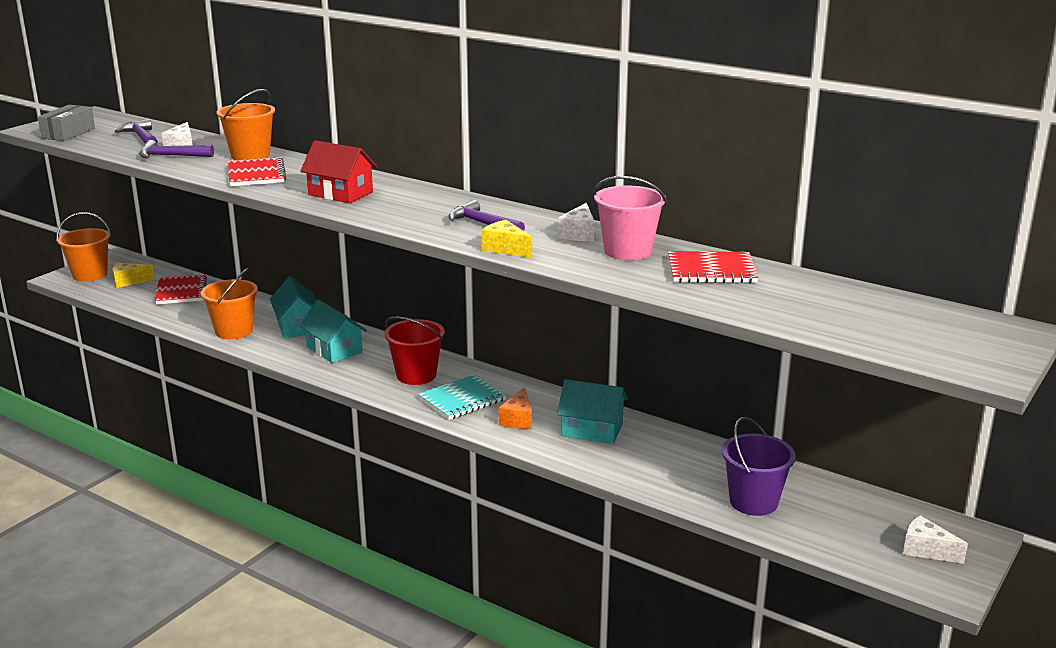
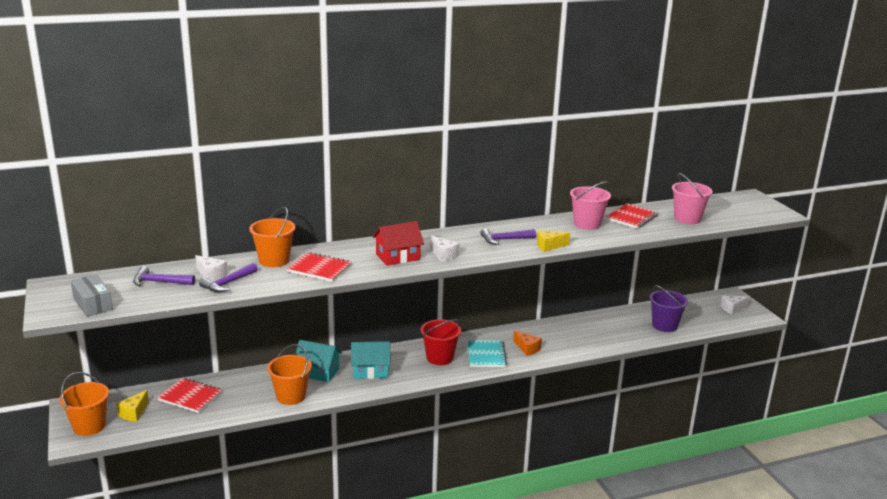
camera: 55 degrees left, 0 degrees up
turquoise house [557,379,628,444] -> none
white cheese [558,203,594,241] -> white cheese moved to [430,235,459,262]
none -> pink bucket [672,173,713,224]

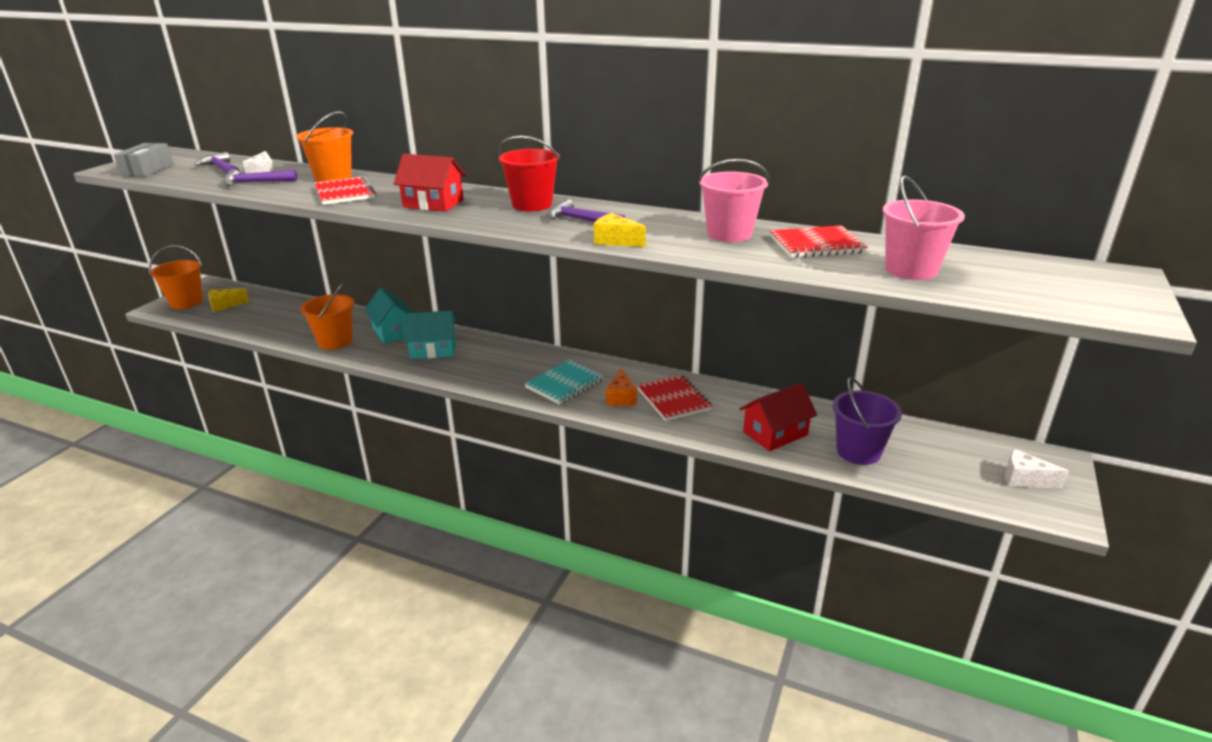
camera: 45 degrees right, 5 degrees up
red notebook [157,378,222,413] -> red notebook moved to [637,374,712,421]
turquoise house [351,341,391,379] -> turquoise house turned 45 degrees counterclockwise [403,311,456,359]
red bucket [420,319,461,365] -> red bucket moved to [498,136,560,211]
white cheese [430,235,459,262] -> none
none -> red house [739,382,817,451]

